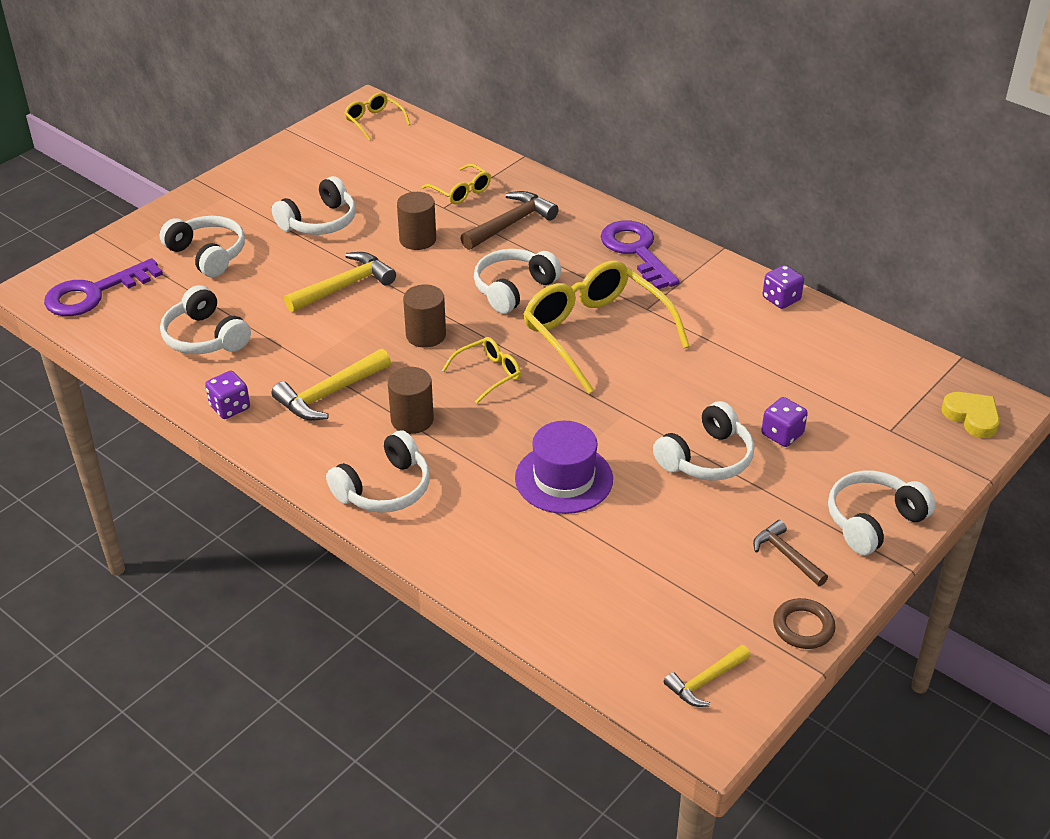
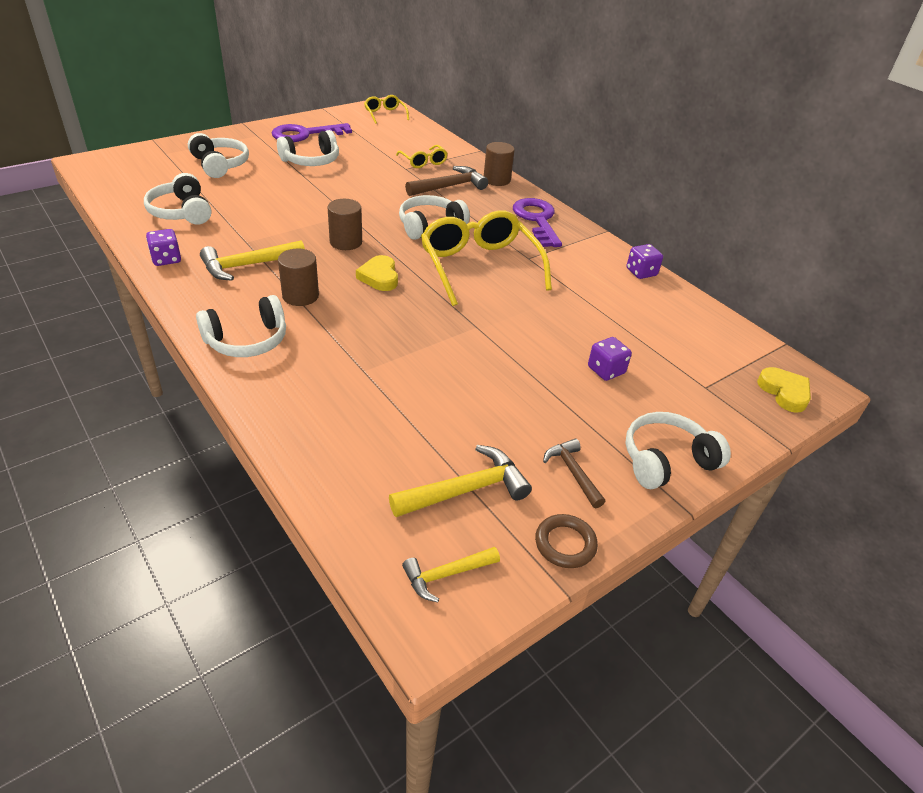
camera: 10 degrees right, 0 degrees up
purple key [44,258,163,316] -> purple key moved to [272,123,352,142]
yellow hammer [284,252,396,312] -> yellow hammer moved to [389,445,532,517]
brown cylinder [397,192,436,250] -> brown cylinder moved to [484,142,515,186]
yellow glasses [442,337,521,404] -> yellow heart [356,255,398,291]
purple hat [515,421,613,514] -> none
white headphones [653,401,754,481] -> none

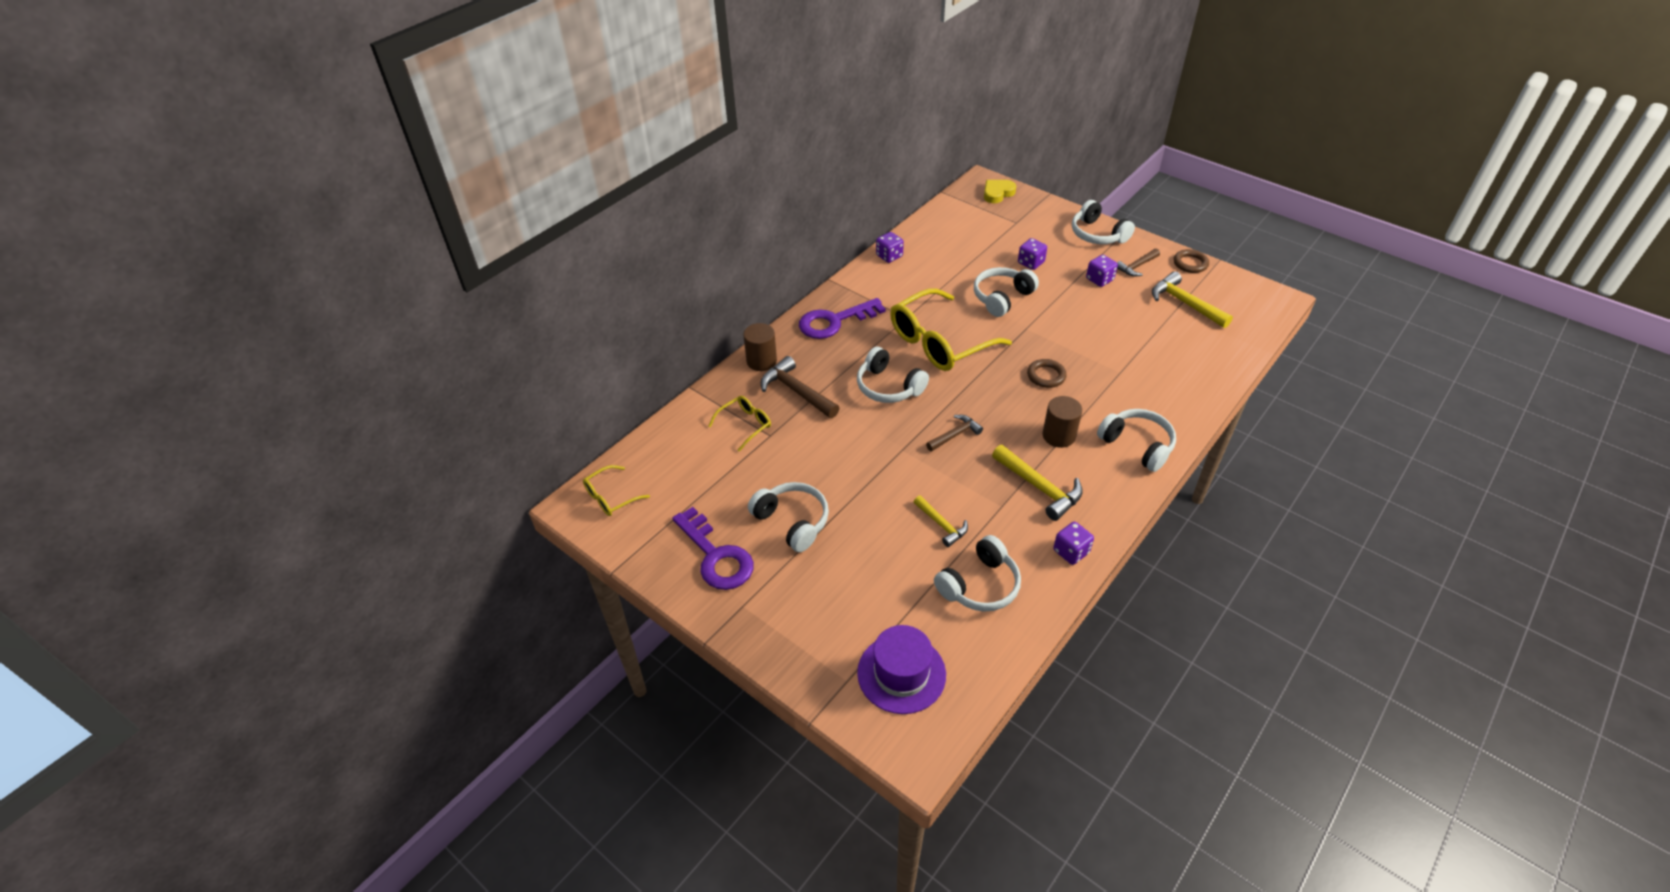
camera: 100 degrees left, 5 degrees up
white headphones [188,133,249,178] -> white headphones moved to [974,267,1039,317]
brown cylinder [327,199,362,250] -> brown hammer [926,415,983,451]
yellow heart [356,255,398,291] -> none
yellow hammer [402,547,500,602] -> yellow hammer moved to [914,495,968,547]
none -> purple hat [857,625,946,714]
none -> brown ring [1027,359,1067,388]
none -> purple dice [1086,255,1118,287]

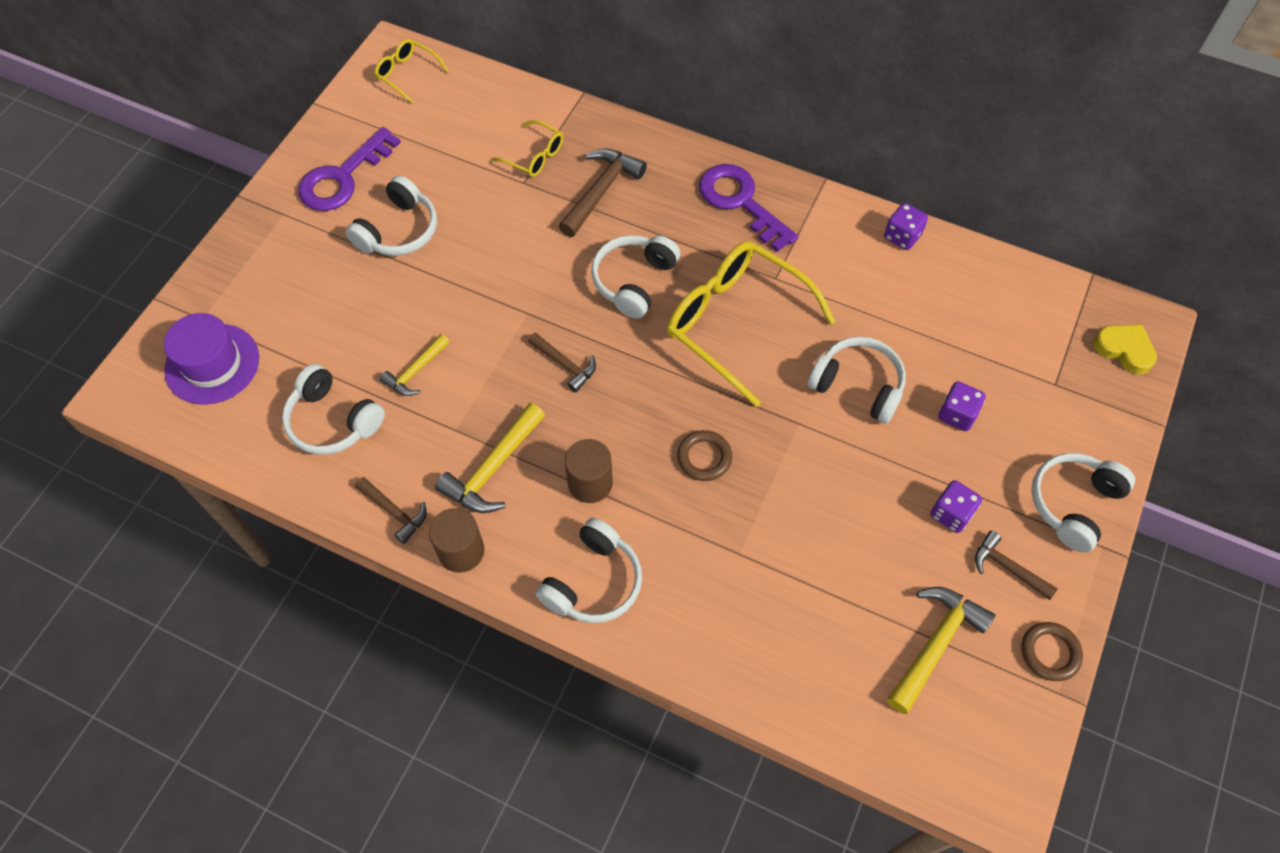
camera: 75 degrees right, 15 degrees up
brown cylinder [743,323,777,371] -> brown cylinder moved to [429,508,484,573]
purple dice [1053,522,1094,565] -> brown hammer [355,477,427,544]

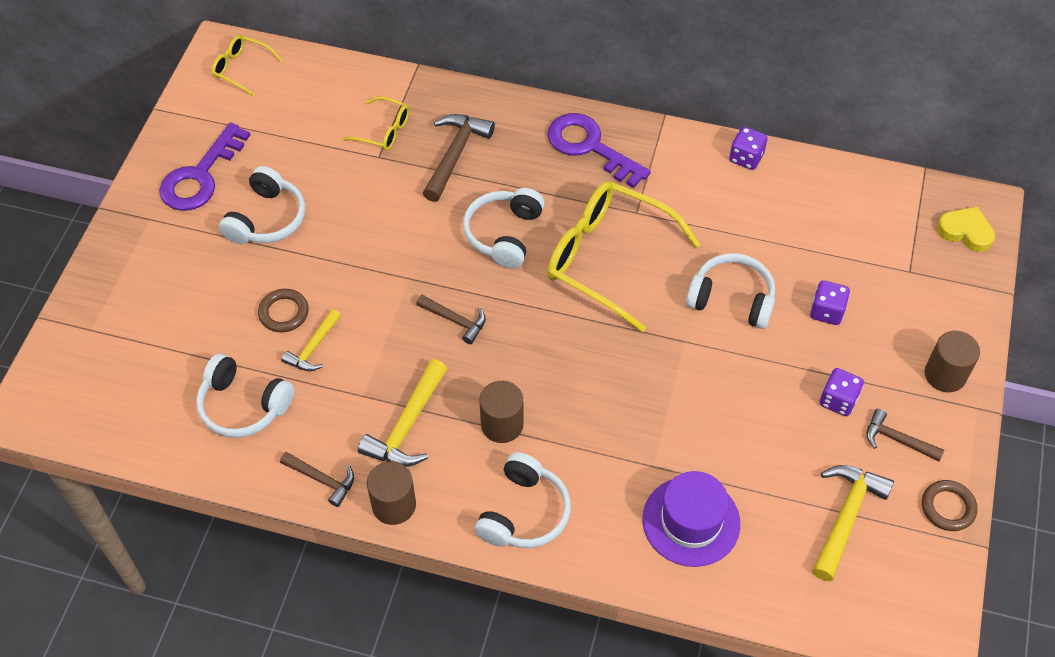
camera: 10 degrees left, 5 degrees down
purple hat [164,313,259,405] -> purple hat moved to [642,471,740,567]
brown ring [677,430,732,481] -> brown ring moved to [258,289,309,332]
white headphones [1031,453,1135,553] -> brown cylinder [925,331,980,392]

